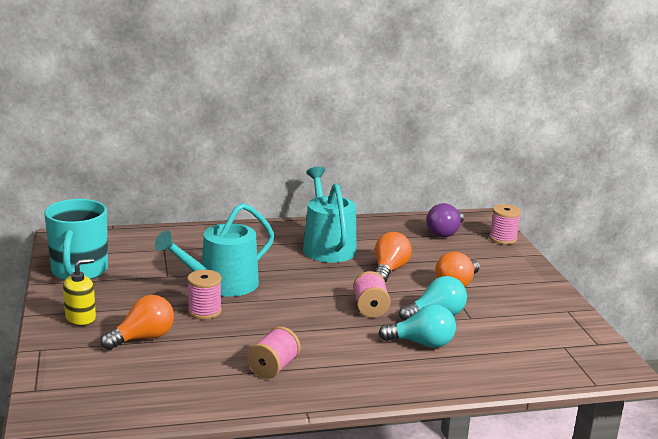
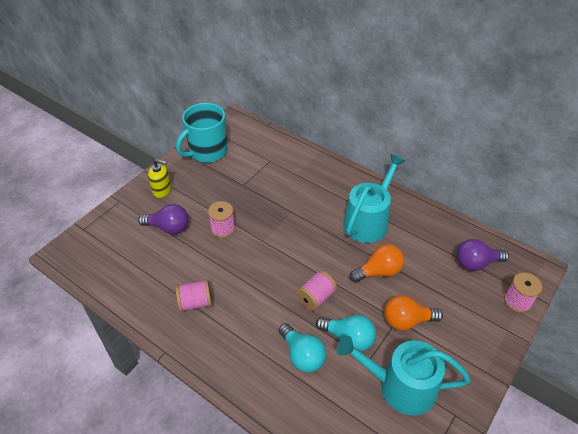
camera: 50 degrees right, 25 degrees up
orange light bulb [101,295,174,350] -> purple light bulb [138,204,189,234]
turquoise watering can [155,203,274,297] -> turquoise watering can moved to [337,336,471,416]

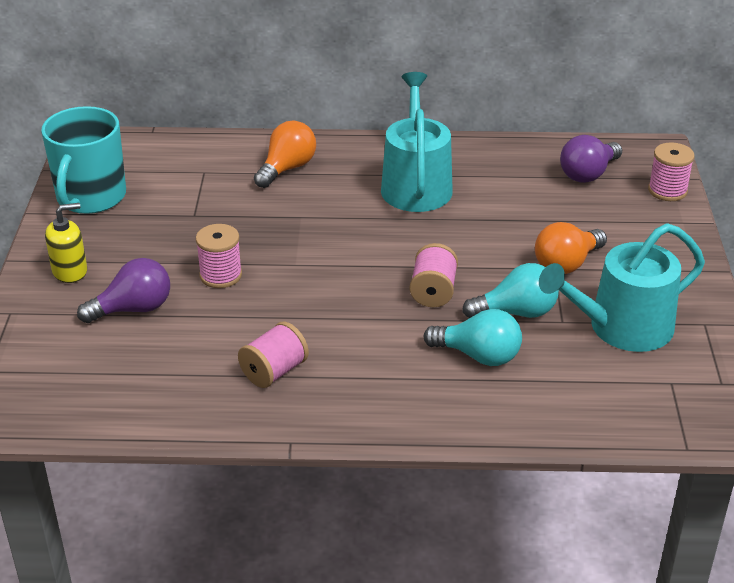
camera: 35 degrees left, 10 degrees down
orange light bulb [350,244,404,283] -> orange light bulb moved to [254,121,316,188]

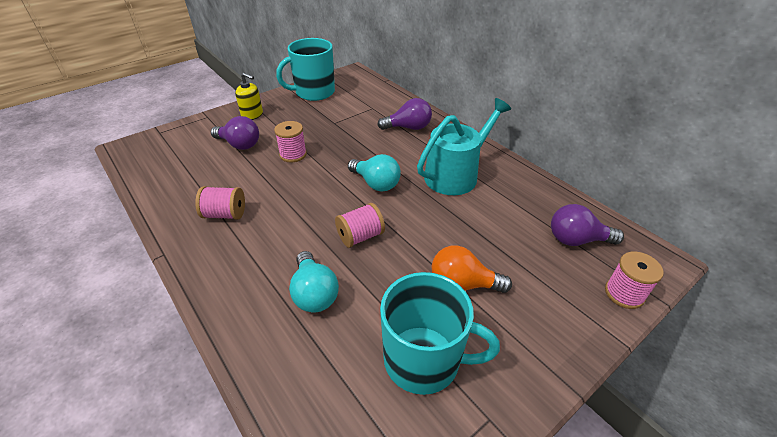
camera: 50 degrees right, 5 degrees up
orange light bulb [254,121,316,188] -> purple light bulb [377,98,432,130]
turquoise light bulb [462,263,559,318] -> turquoise light bulb moved to [348,154,401,192]
turquoise watering can [539,223,705,352] -> turquoise mug [380,272,500,395]

